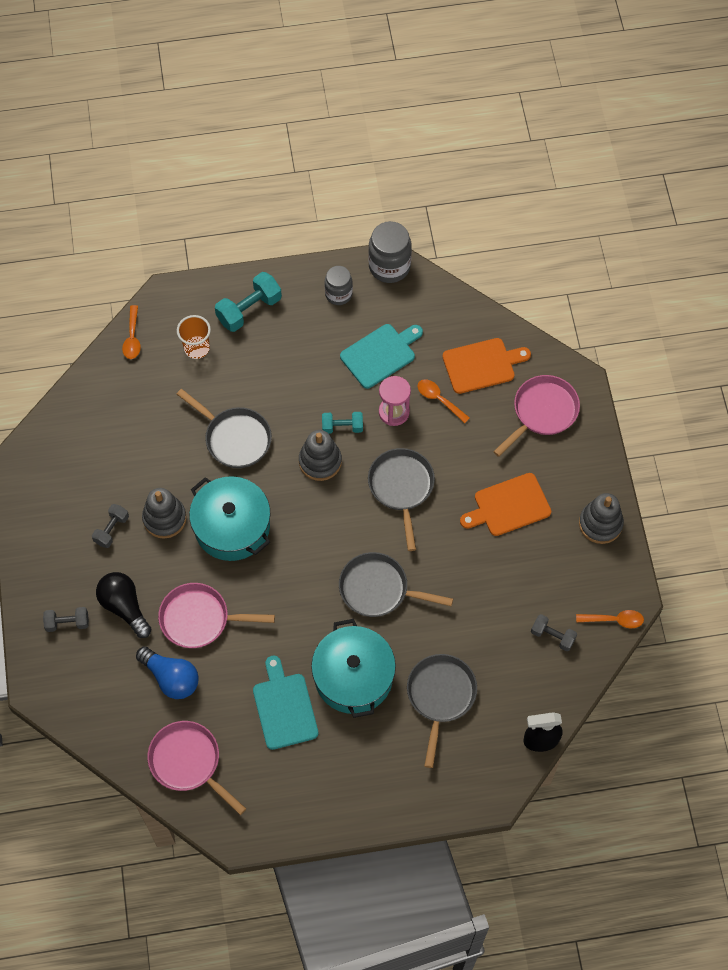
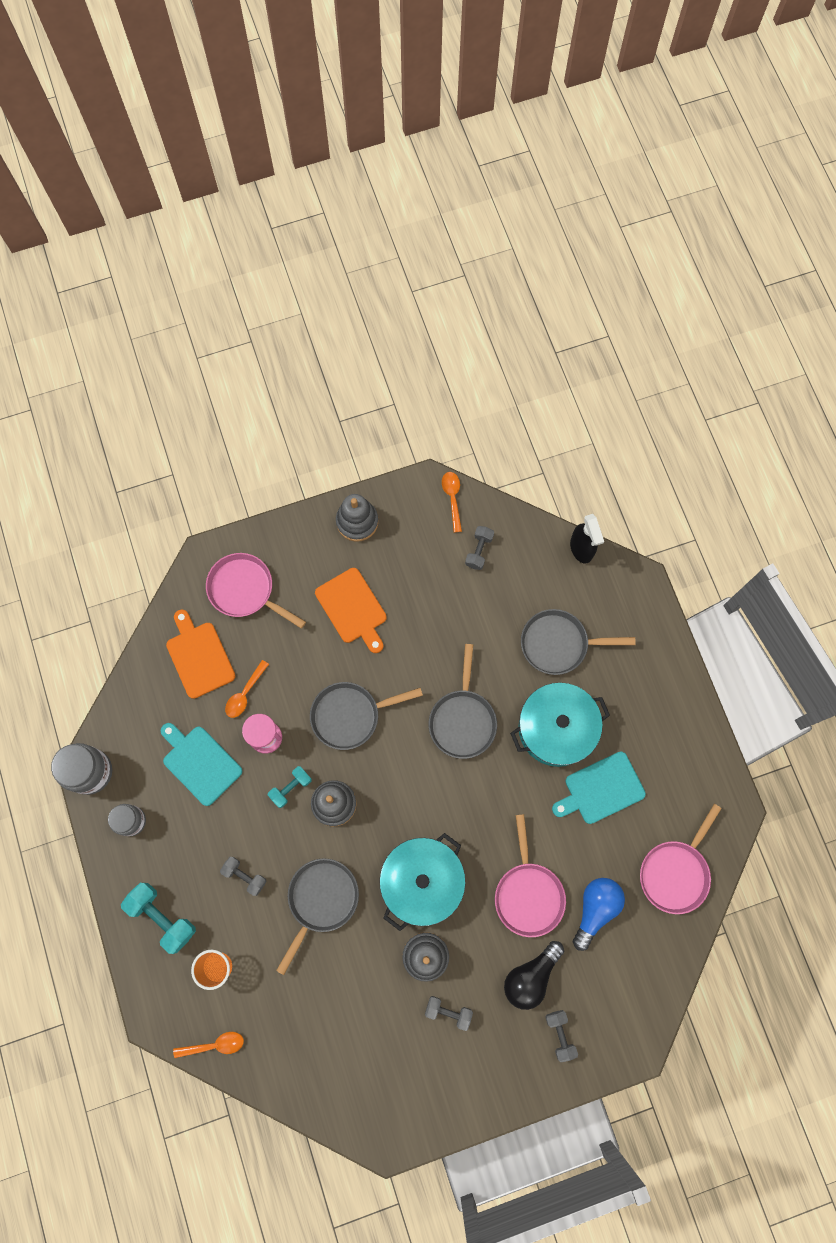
camera: 100 degrees left, 10 degrees up
turquoise dumbbell [322,412,363,434] -> turquoise dumbbell turned 60 degrees clockwise [268,766,312,808]
none -> grey dumbbell [220,857,267,896]

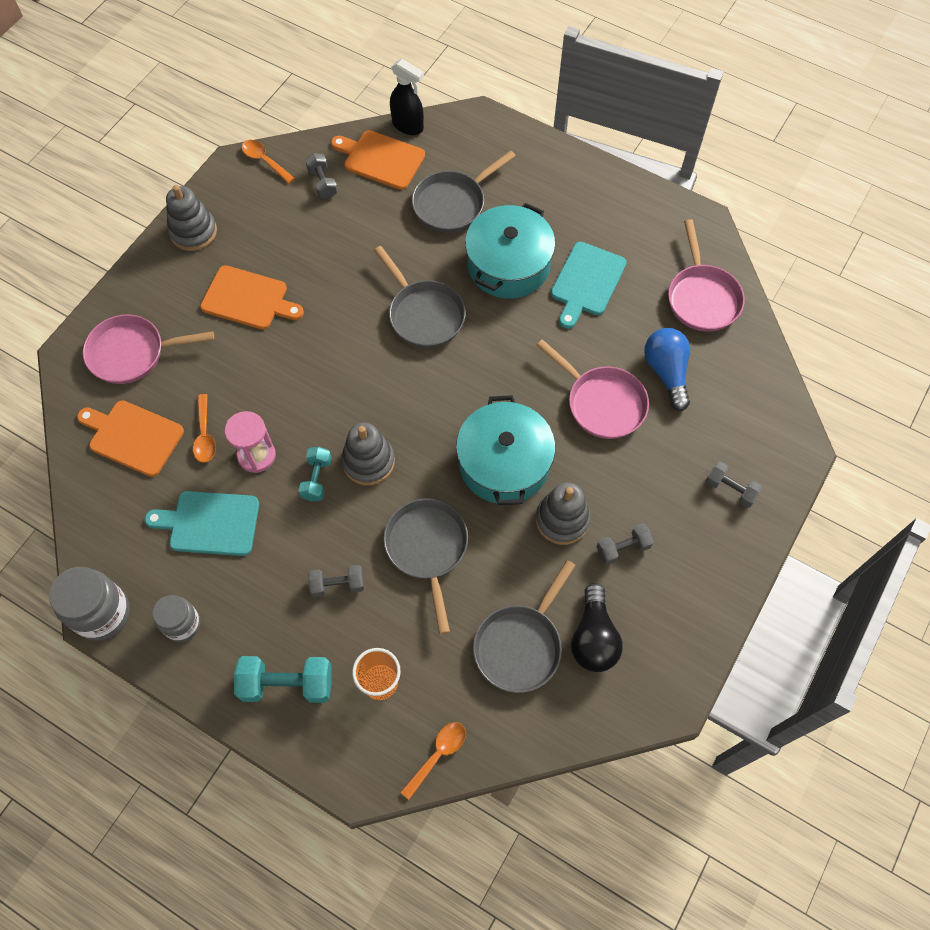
camera: 40 degrees left, 10 degrees down
grey pan [310,682,423,750] -> grey pan moved to [473,560,576,693]
black light bulb [504,941,564,1010] -> black light bulb moved to [571,583,622,672]
none -> orange cutting board [331,130,425,190]

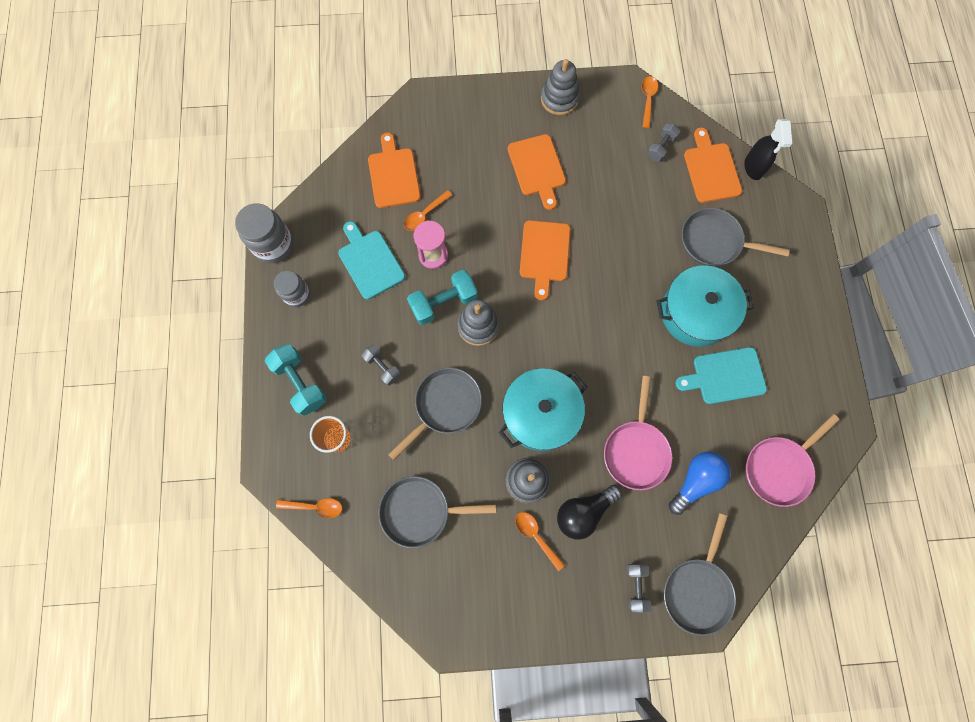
camera: 55 degrees right, 10 degrees up
pink pan [83,314,214,384] -> none
turquoise dumbbell [299,447,331,501] -> turquoise dumbbell [407,270,478,325], size x1.64
grey pan [374,246,466,348] -> grey pan moved to [664,513,736,636]
black light bulb [571,583,622,672] -> black light bulb moved to [557,485,622,540]
grey dumbbell [597,523,654,565] -> orange spoon [515,512,565,571]
none -> orange cutting board [520,220,571,301]

